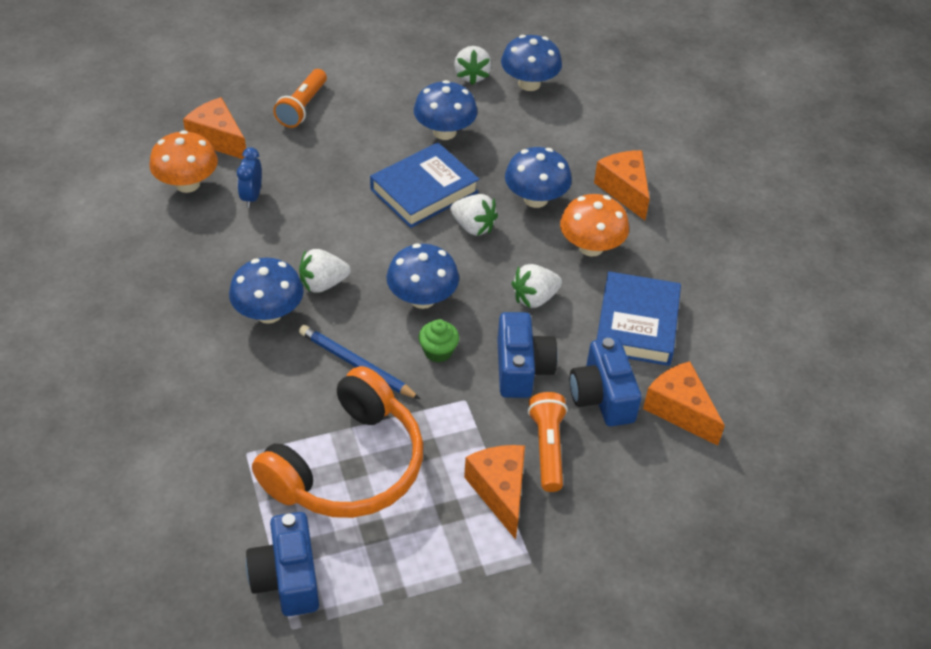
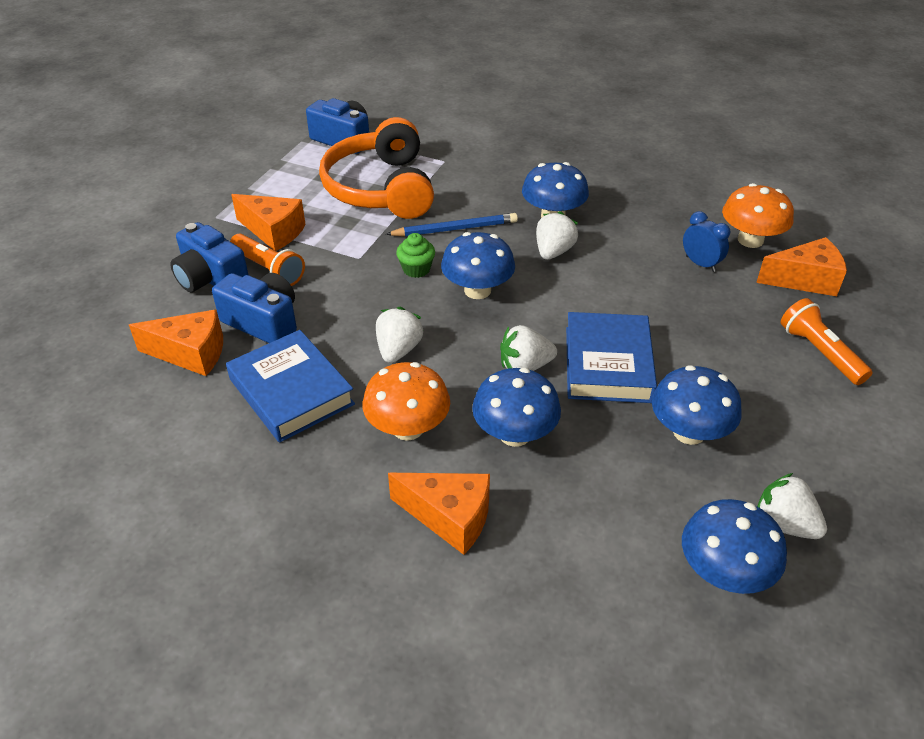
camera: 135 degrees right, 5 degrees down
blue camera [497,312,558,398] -> blue camera moved to [170,222,249,292]

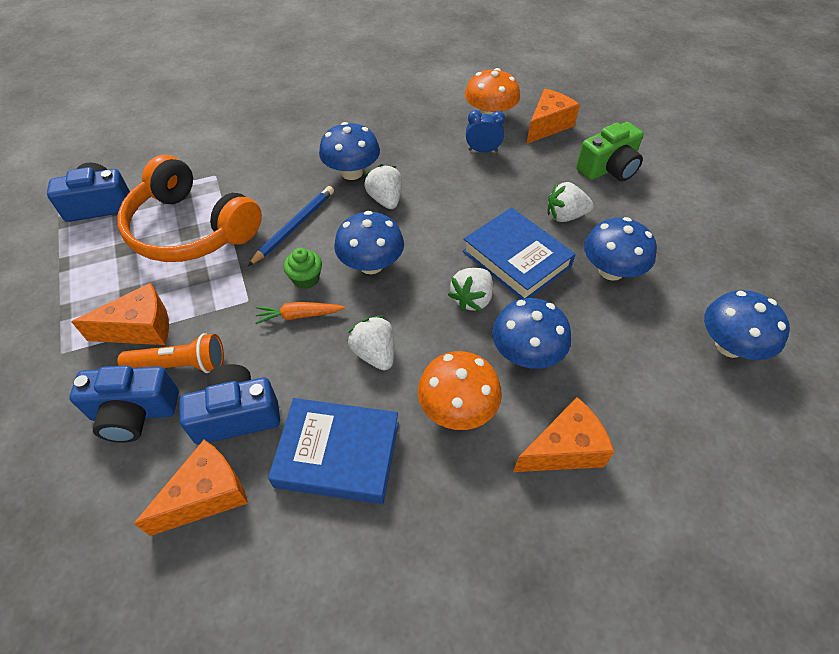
camera: 45 degrees left, 10 degrees up
white strawberry [757,473,827,539] -> white strawberry moved to [547,182,594,222]
orange flashlight [781,298,872,385] -> green camera [576,122,644,181]
none -> orange carrot [255,302,345,324]

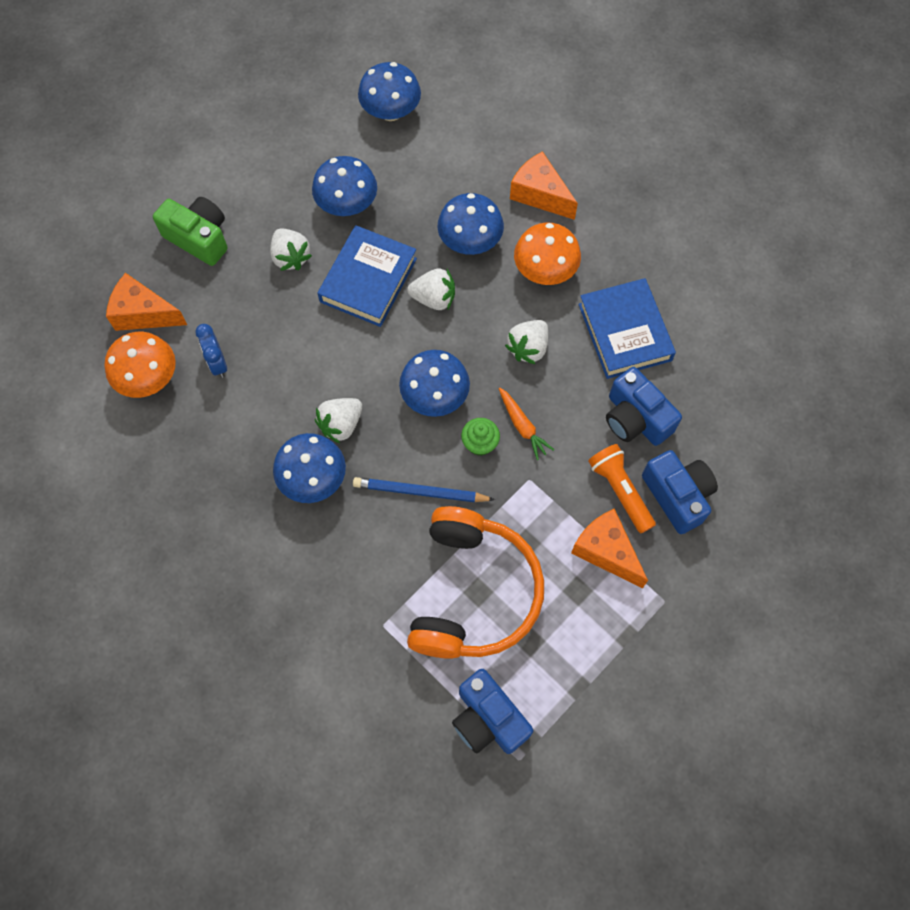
camera: 115 degrees left, 15 degrees up
orange cheese [134,440,248,536] -> none

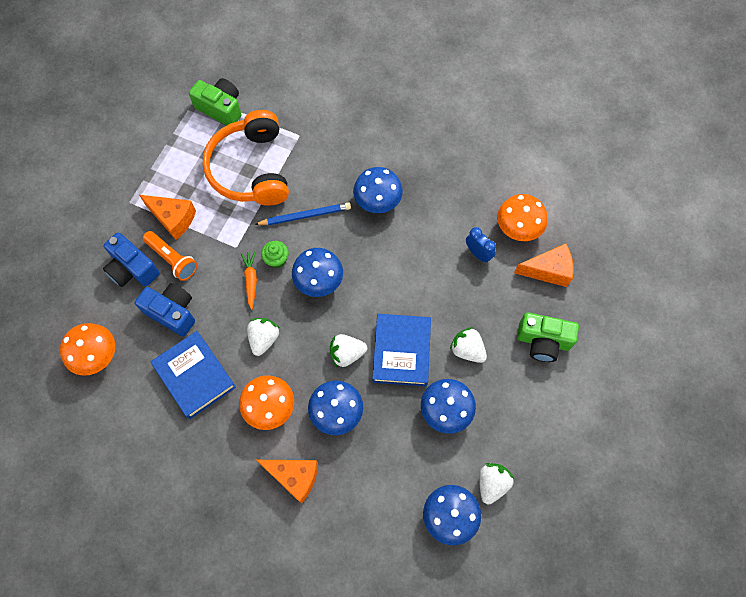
camera: 160 degrees right, 0 degrees up
white strawberry [315,398,362,443] -> white strawberry moved to [479,463,514,504]
blue camera [452,669,533,754] -> green camera [189,78,242,125]
orange carrot [499,387,554,460] -> orange carrot turned 45 degrees clockwise [241,251,257,310]
none -> orange mushroom [60,323,115,376]

